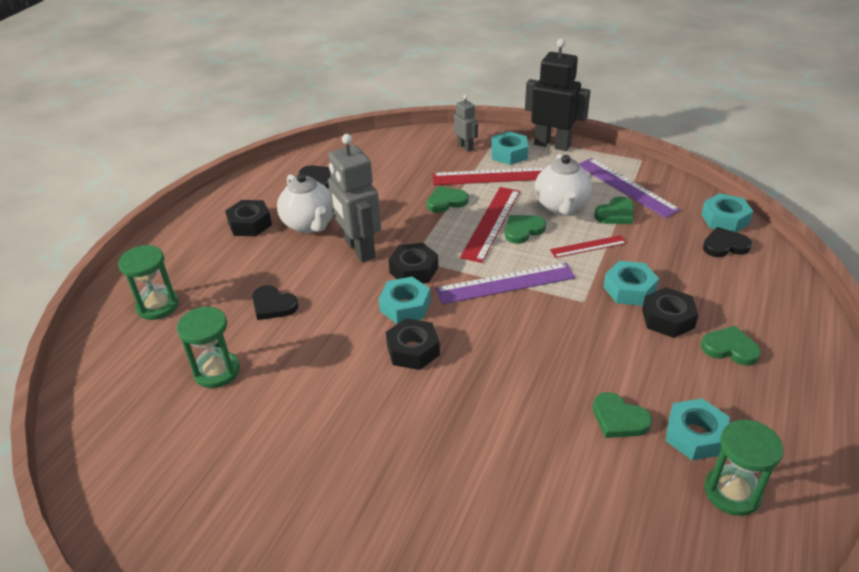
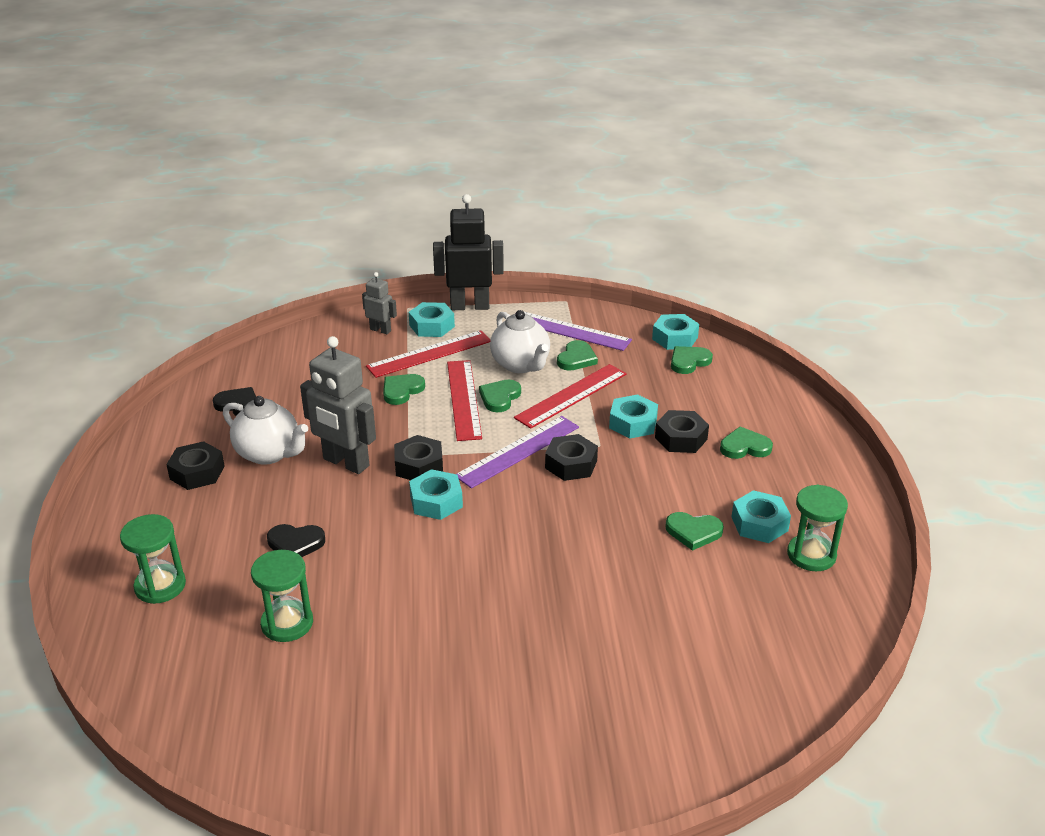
camera: 30 degrees left, 5 degrees down
black nut [386,318,440,370] -> black nut moved to [545,434,598,481]
red ruler [550,235,627,258] -> red ruler [514,364,627,429], size x1.71
black heart [703,227,752,257] -> green heart [671,346,713,374]

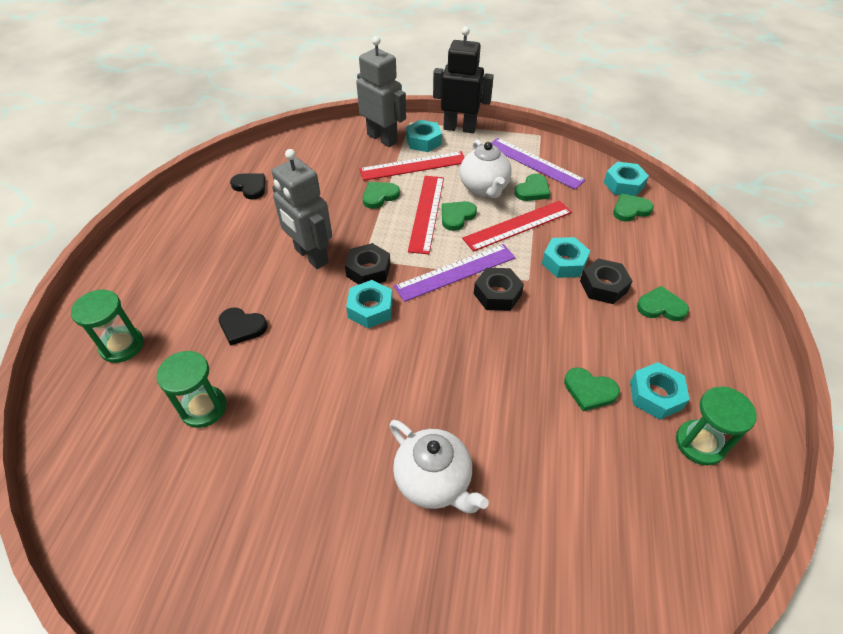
camera: 15 degrees right, 15 degrees up
black nut [166,441,225,490] -> none
white teapot [223,396,308,465] -> white teapot moved to [389,420,489,513]
grey robot [362,272,397,334] -> grey robot [356,36,406,147], size x1.91

